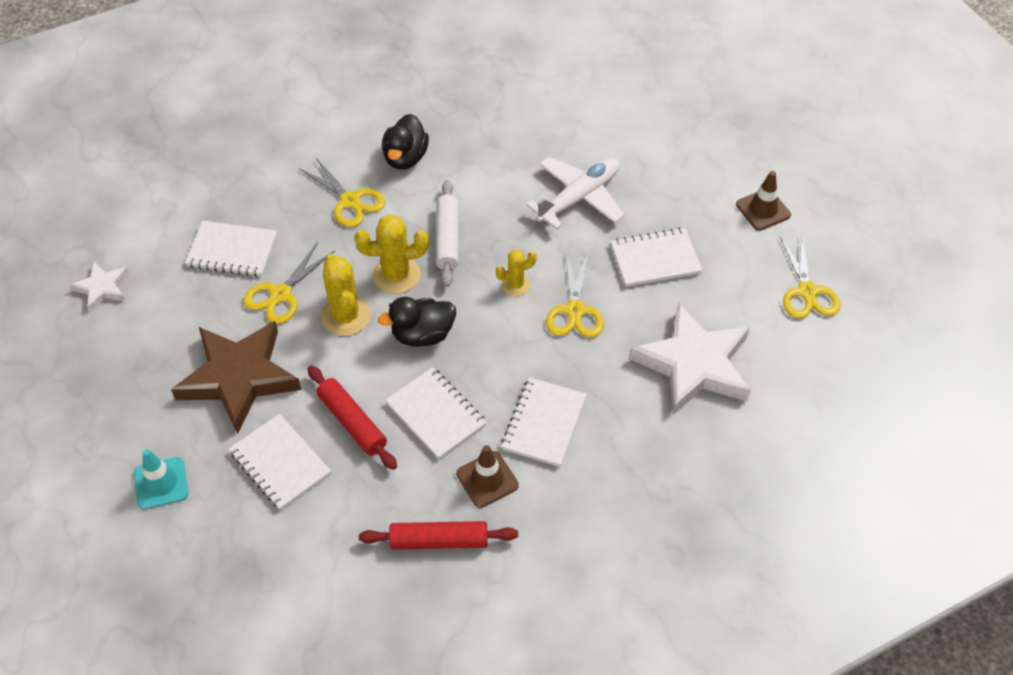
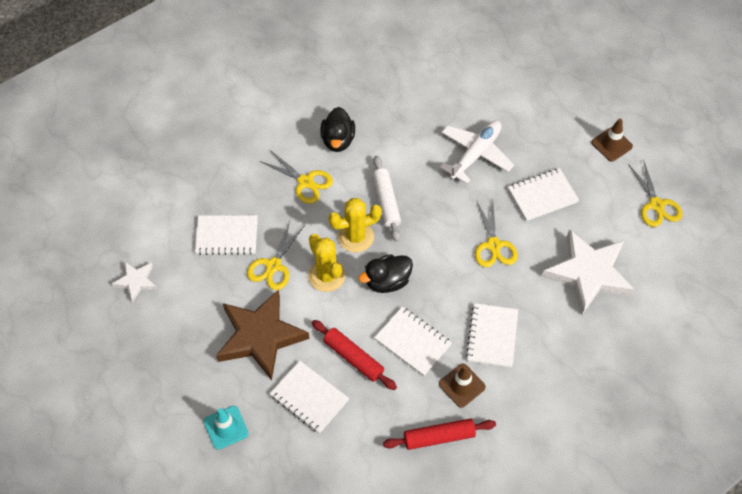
camera: 10 degrees left, 5 degrees up
yellow cactus [496,250,537,296] -> none

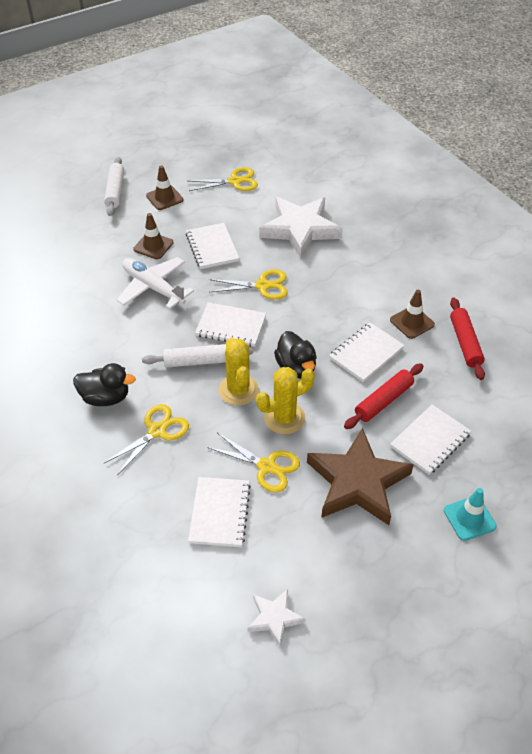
camera: 85 degrees left, 10 degrees down
white notebook [466,303,518,368] -> white notebook moved to [195,302,266,347]
none -> white rolling pin [104,157,124,216]
none -> brown traffic cone [133,213,173,259]

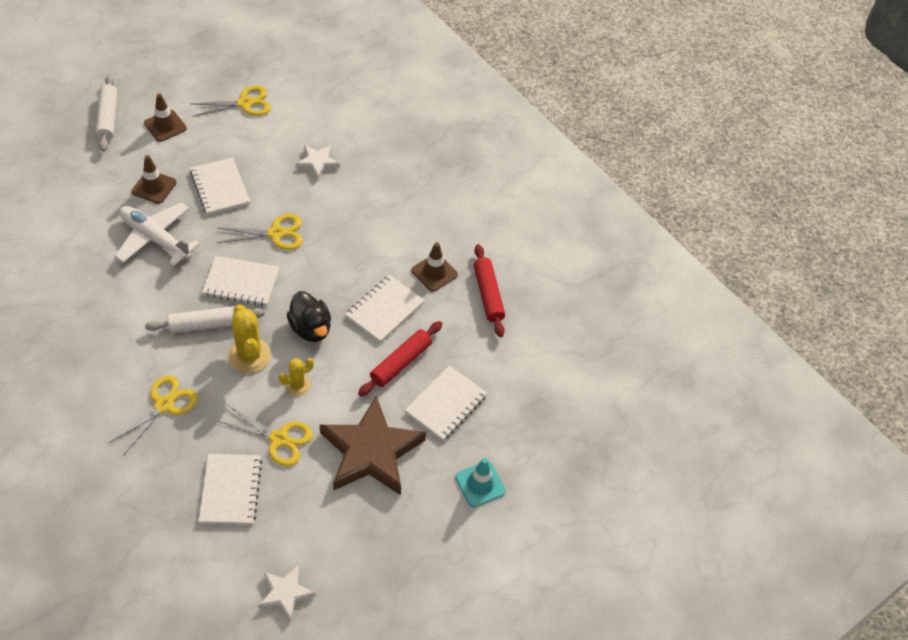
camera: 10 degrees left, 5 degrees up
black duck [73,363,136,406] -> none
yellow cactus [256,367,315,434] -> yellow cactus [279,358,314,396], size x0.60
white star [259,197,343,258] -> white star [296,145,340,180], size x0.49

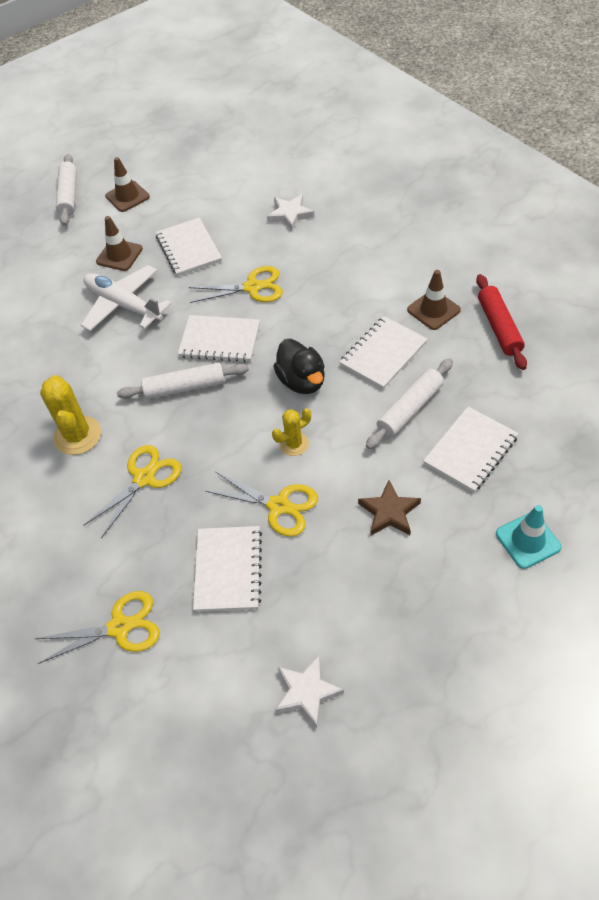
camera: 10 degrees right, 0 degrees up
yellow scissors [192,85,271,117] -> yellow scissors moved to [35,591,160,664]
yellow cactus [228,304,271,373] -> yellow cactus moved to [40,375,101,455]
brown star [320,396,426,495] -> brown star [358,480,421,535], size x0.49
red rolling pin [358,321,443,396] -> white rolling pin [366,358,453,449]

